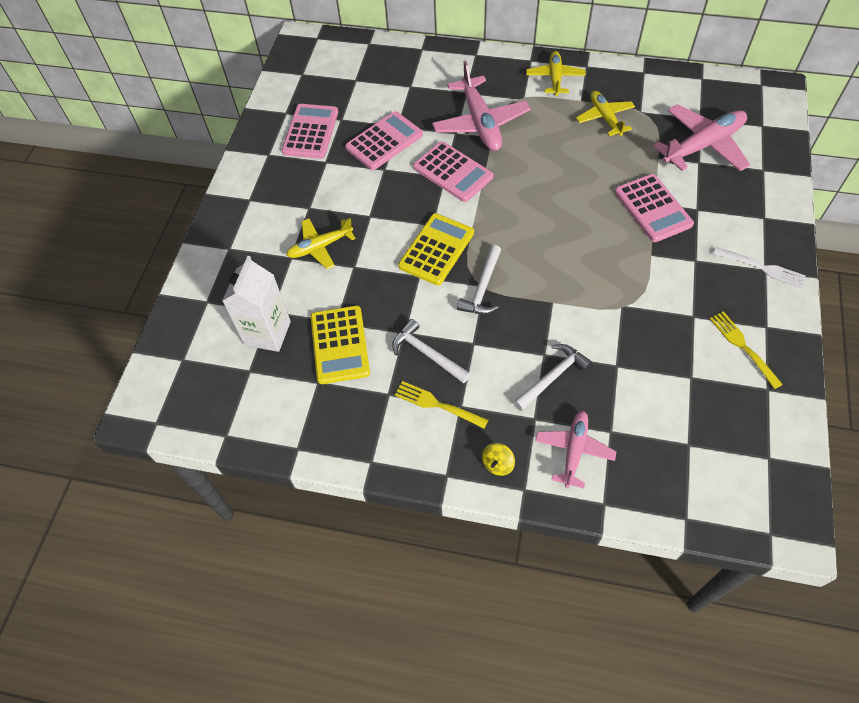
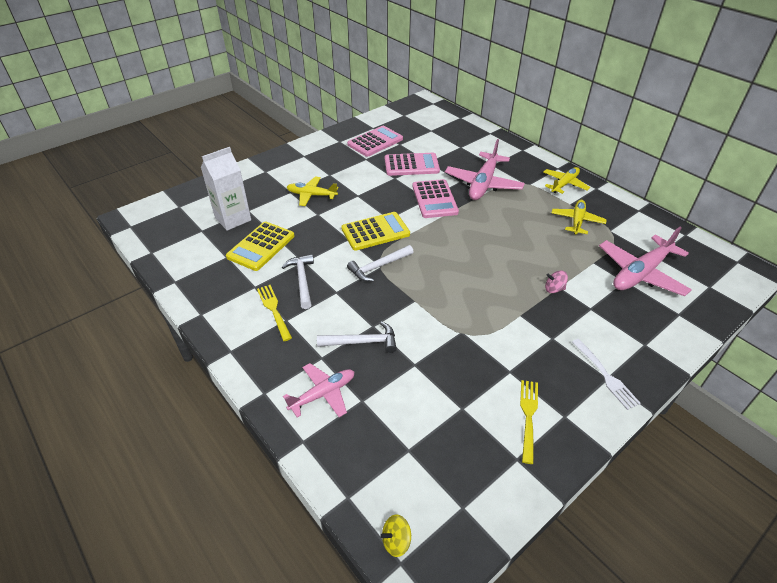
camera: 35 degrees right, 15 degrees down
yellow spinning top [482,443,515,476] -> yellow spinning top moved to [380,515,412,557]
pink calculator [615,174,694,242] -> pink spinning top [545,271,568,293]
pink plane [653,104,750,171] -> pink plane turned 135 degrees clockwise [599,227,692,296]

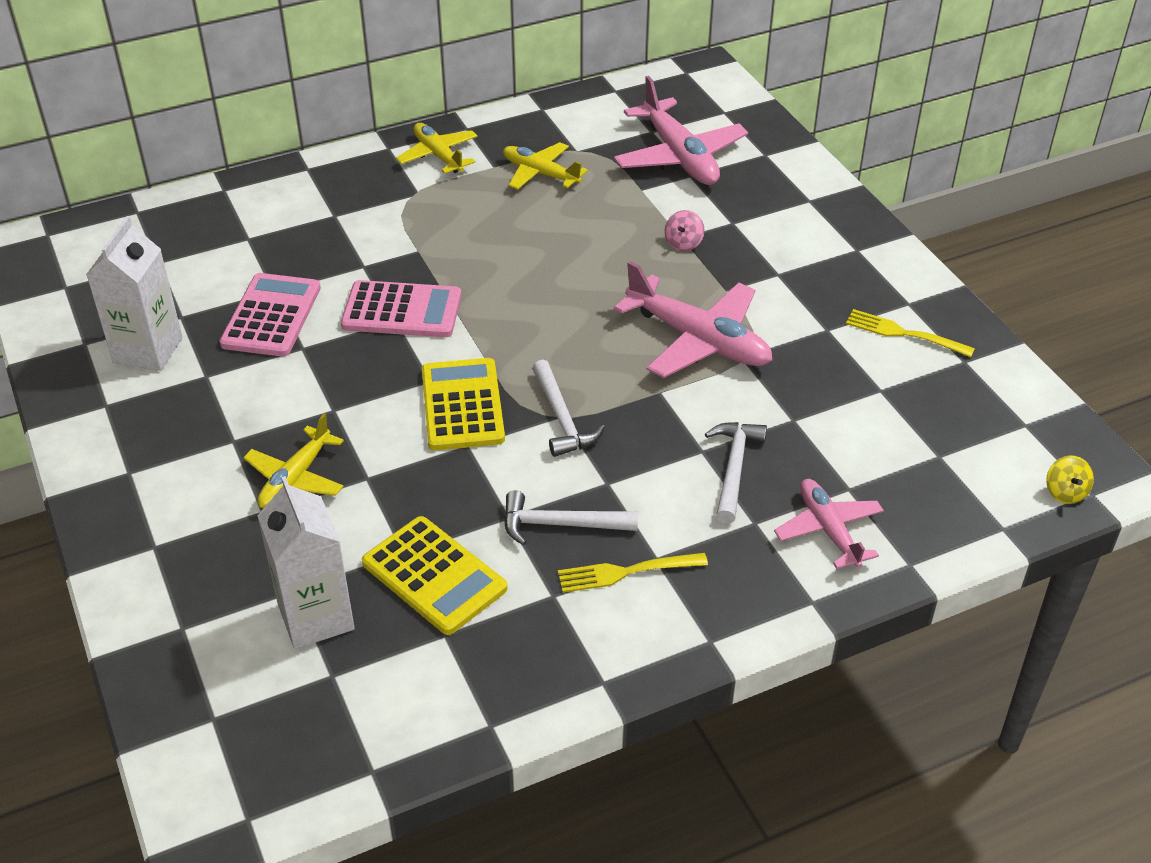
camera: 75 degrees left, 0 degrees up
pink calculator [347,126,403,157] -> white carton [86,216,182,371]
pink plane [445,139,525,200] -> pink plane moved to [614,261,773,378]
white fork [572,339,641,410] -> none

